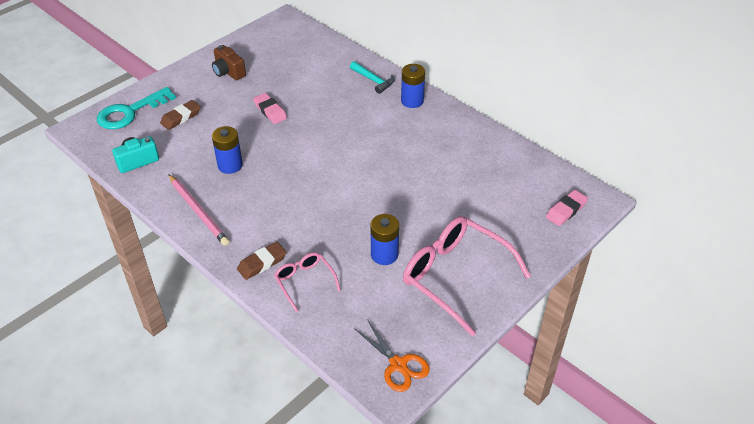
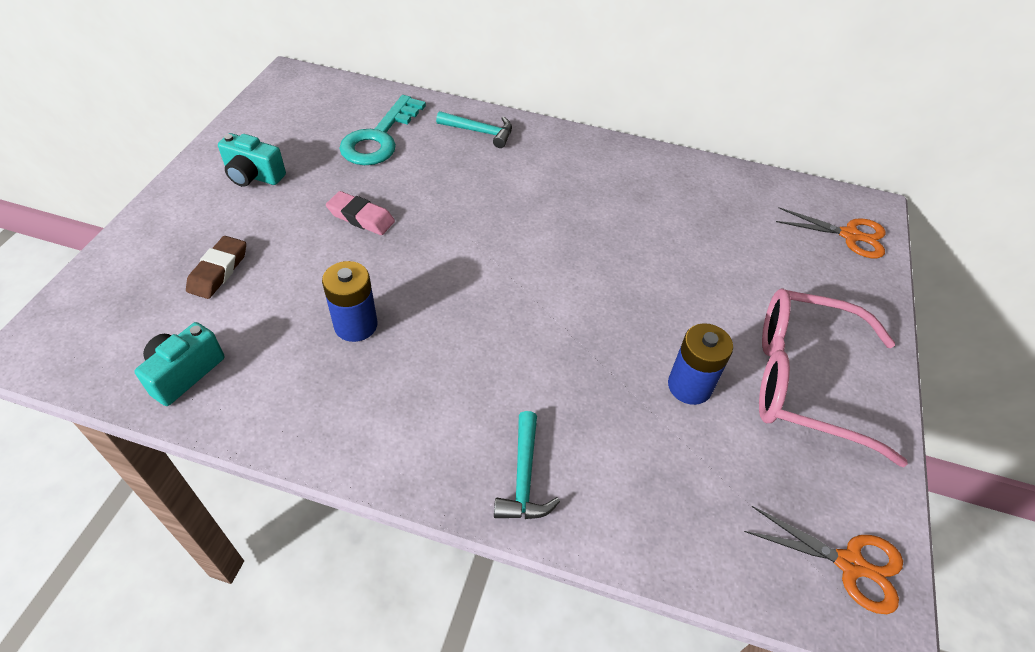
camera: 30 degrees left, 5 degrees up
turquoise key [97,87,176,129] -> turquoise key moved to [339,95,426,165]
pink pencil [168,174,229,246] -> none
brown camera [212,45,246,81] -> turquoise camera [218,133,286,187]
brown eraser [237,242,286,280] -> turquoise hammer [494,411,560,519]
pink glasses [274,252,341,312] -> none
blue battery [401,64,425,108] -> none
pink eraser [546,190,588,226] -> orange scissors [776,207,886,259]

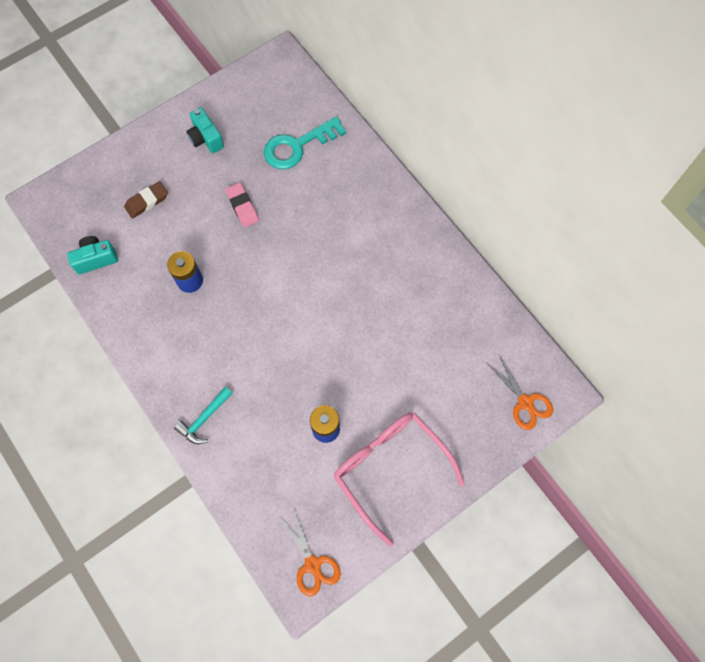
camera: 40 degrees right, 20 degrees up
turquoise hammer [436,111,512,148] -> none

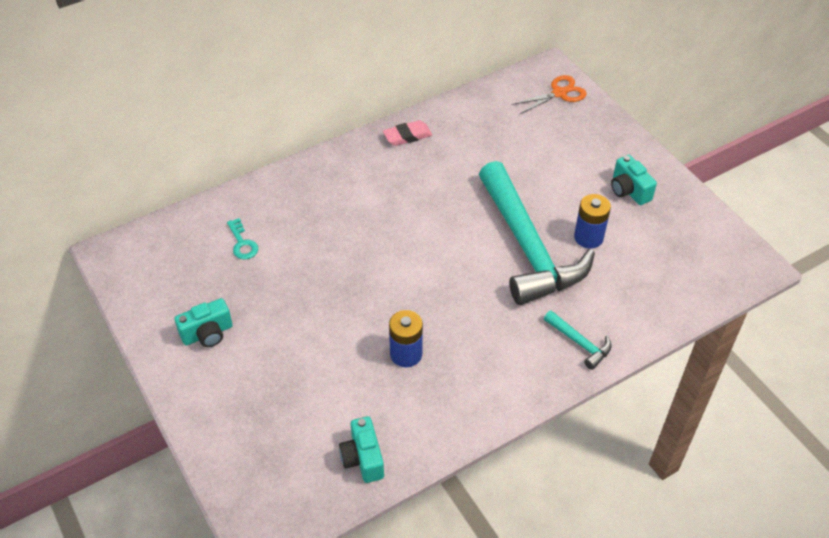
camera: 85 degrees left, 20 degrees down
brown eraser [124,181,168,219] -> none
pink eraser [225,183,259,227] -> pink eraser moved to [383,120,432,146]
turquoise key [264,116,346,169] -> turquoise key [227,218,258,259], size x0.53
orange scissors [280,510,341,596] -> none
pink glasses [334,412,465,546] -> turquoise camera [611,155,657,205]
none -> turquoise hammer [479,161,595,305]

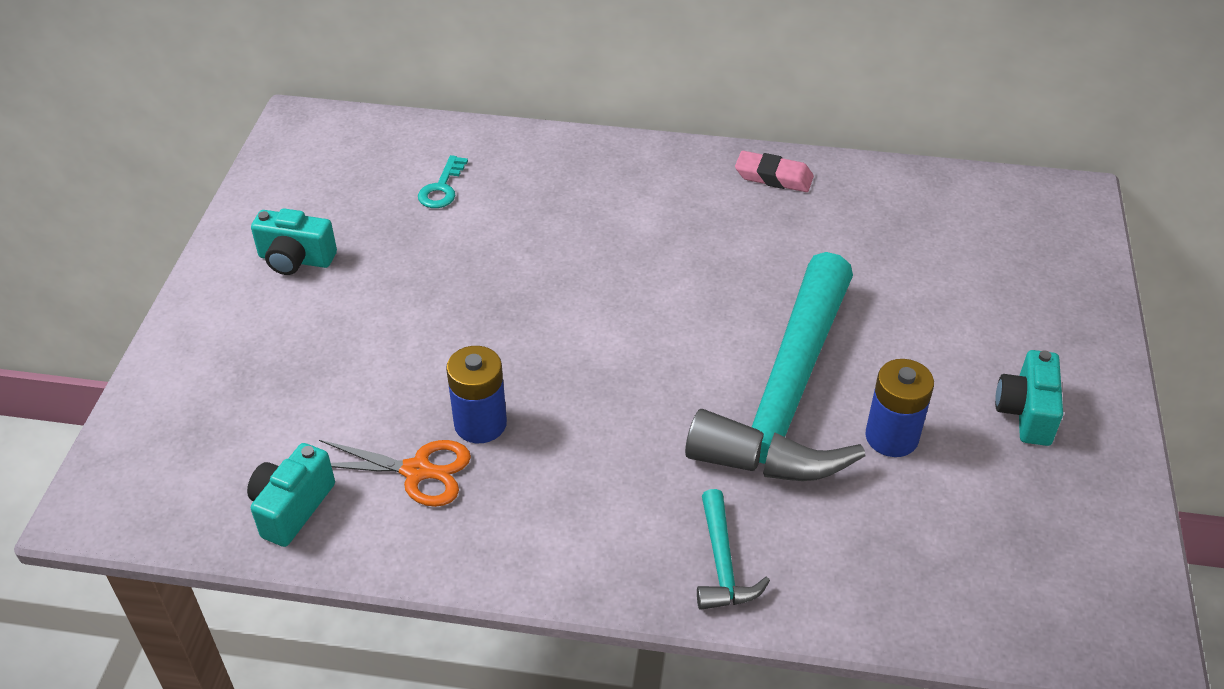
camera: 40 degrees right, 5 degrees down
orange scissors [512,75,587,114] -> orange scissors moved to [319,440,471,507]

